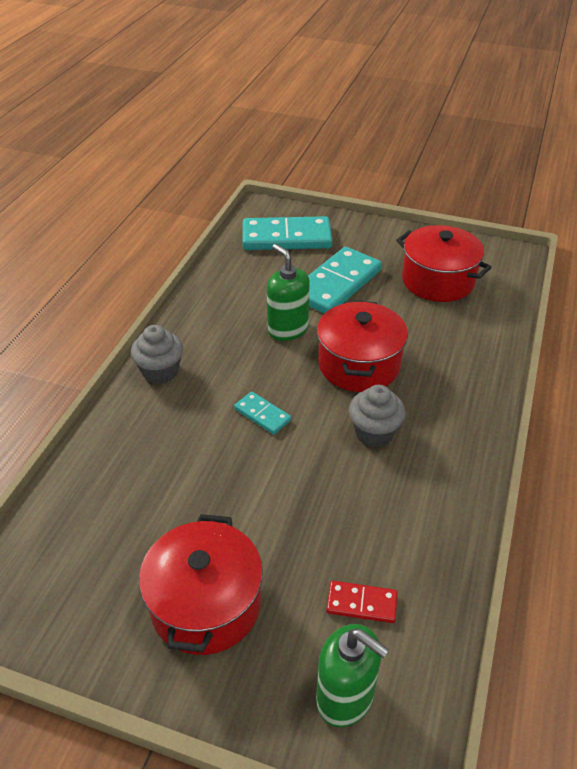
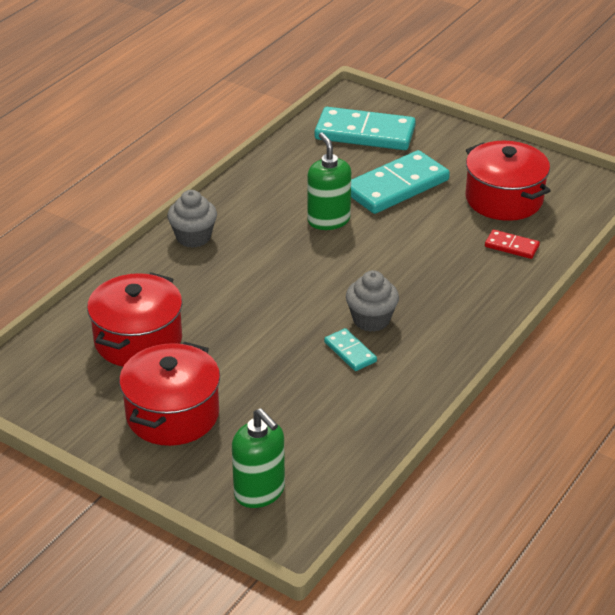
camera: 15 degrees right, 5 degrees down
turquoise domino [234,392,291,435] -> turquoise domino moved to [324,328,377,371]
red pot [317,300,408,392] -> red pot moved to [87,273,182,367]
red domino [326,581,397,623] -> red domino moved to [485,230,540,259]

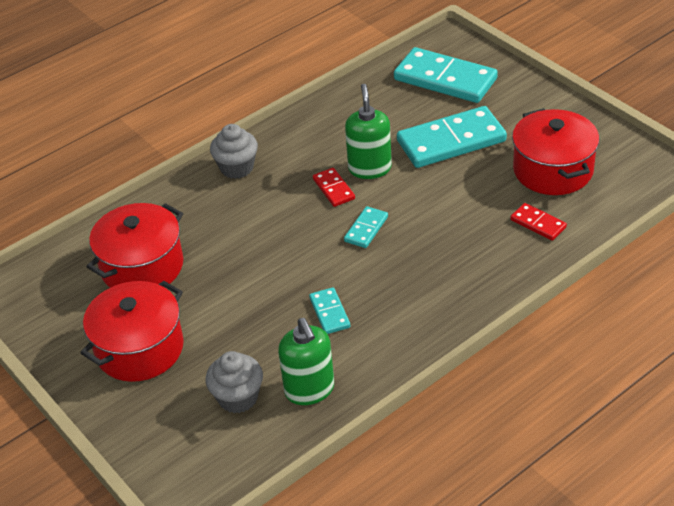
camera: 20 degrees right, 5 degrees up
green soap dispenser [232,408,285,508] -> green soap dispenser moved to [278,318,334,405]
grey cupcake [346,270,399,332] -> grey cupcake moved to [205,351,263,413]
none -> red domino [313,168,355,207]
none -> turquoise domino [344,206,388,248]

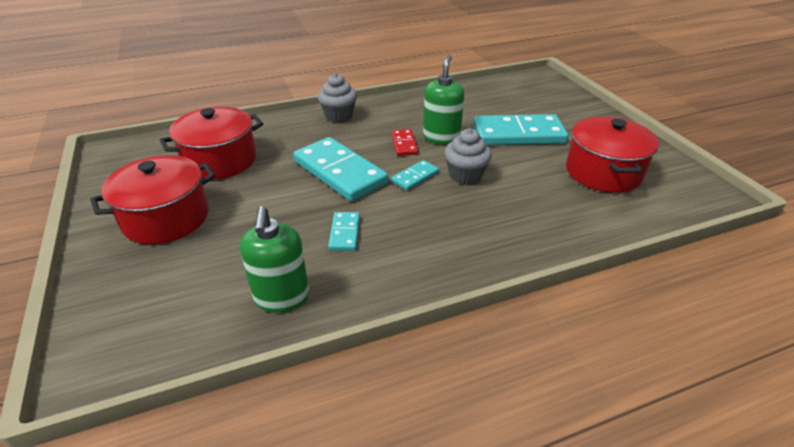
camera: 15 degrees right, 5 degrees down
grey cupcake [205,351,263,413] -> grey cupcake moved to [444,128,492,185]
turquoise domino [394,47,498,103] -> turquoise domino moved to [293,137,388,201]
red domino [510,203,567,241] -> none

